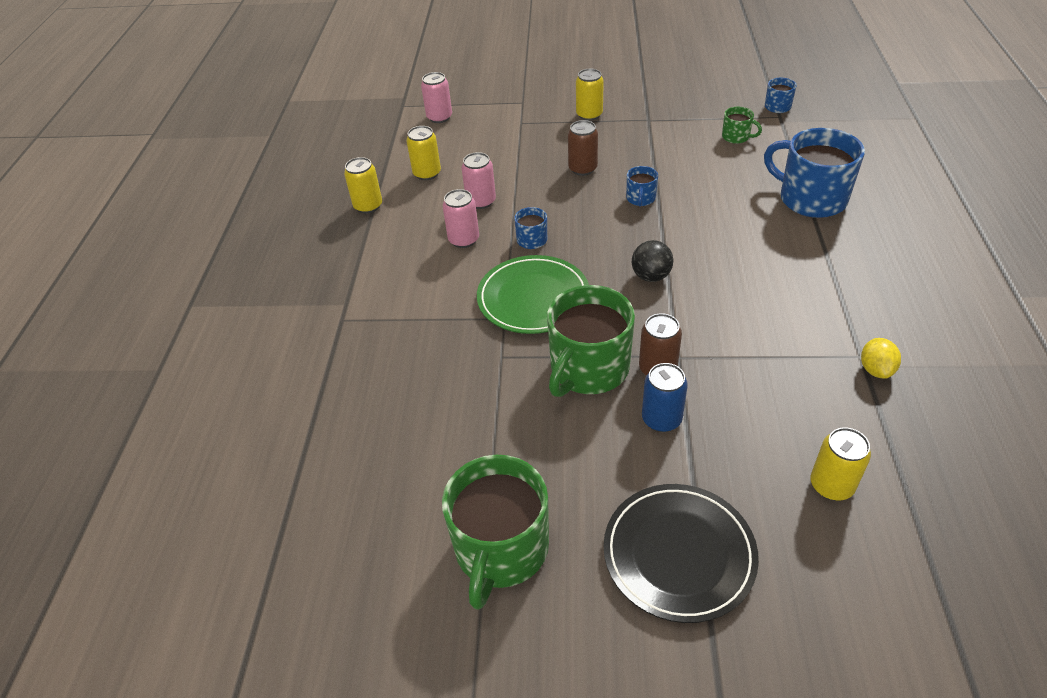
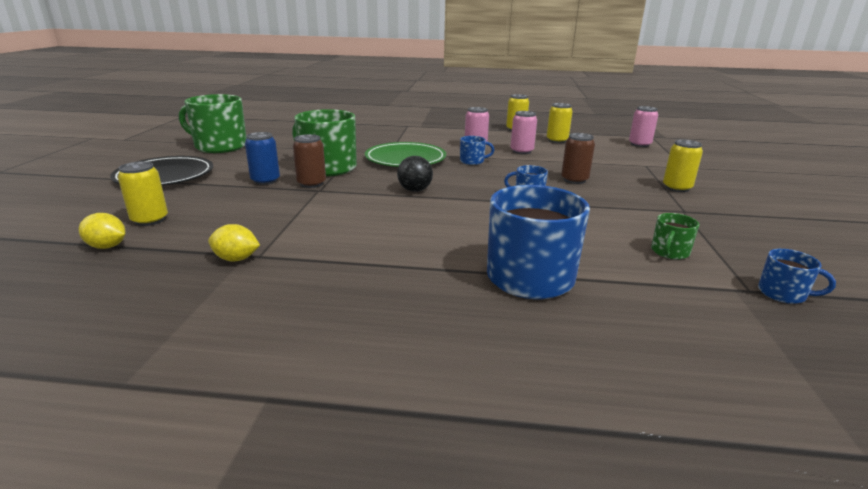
camera: 90 degrees right, 20 degrees down
none -> yellow lemon [79,213,126,249]

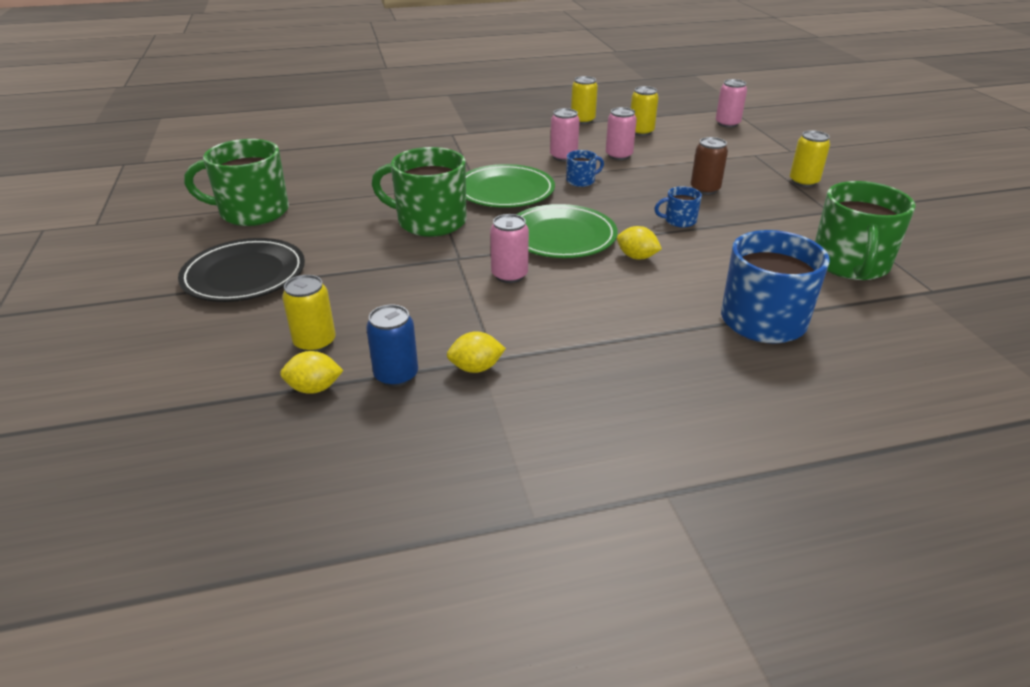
camera: 20 degrees left, 10 degrees up
blue can [245,132,280,185] -> blue can moved to [366,305,418,387]
brown can [293,134,326,188] -> none
black ball [397,156,433,192] -> green plate [516,204,618,258]
green mug [651,213,699,260] -> green mug [815,181,916,280], size x2.16
blue mug [758,249,836,304] -> none
none -> pink can [490,214,529,283]
none -> yellow lemon [617,226,662,260]

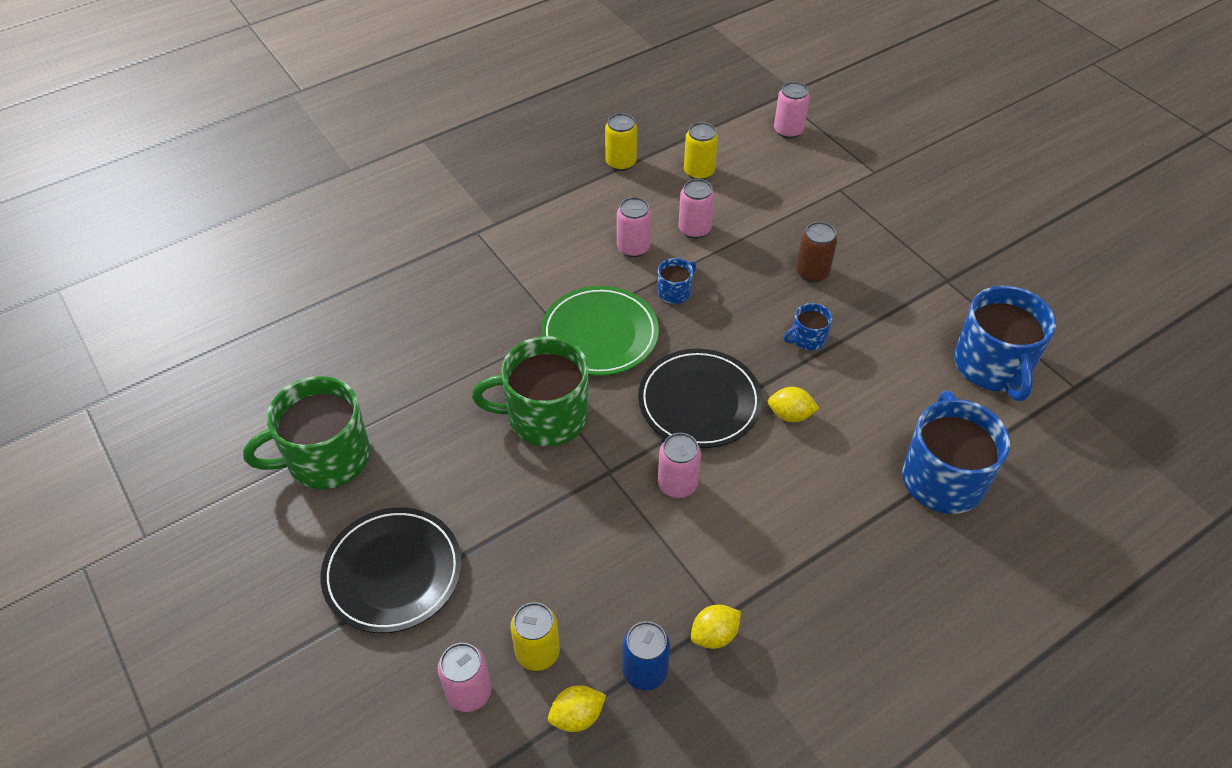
camera: 20 degrees left, 15 degrees up
green plate [516,204,618,258] -> black plate [638,349,762,448]
yellow can [790,130,830,187] -> none
green mug [815,181,916,280] -> blue mug [954,286,1056,401]
none -> pink can [438,643,491,712]

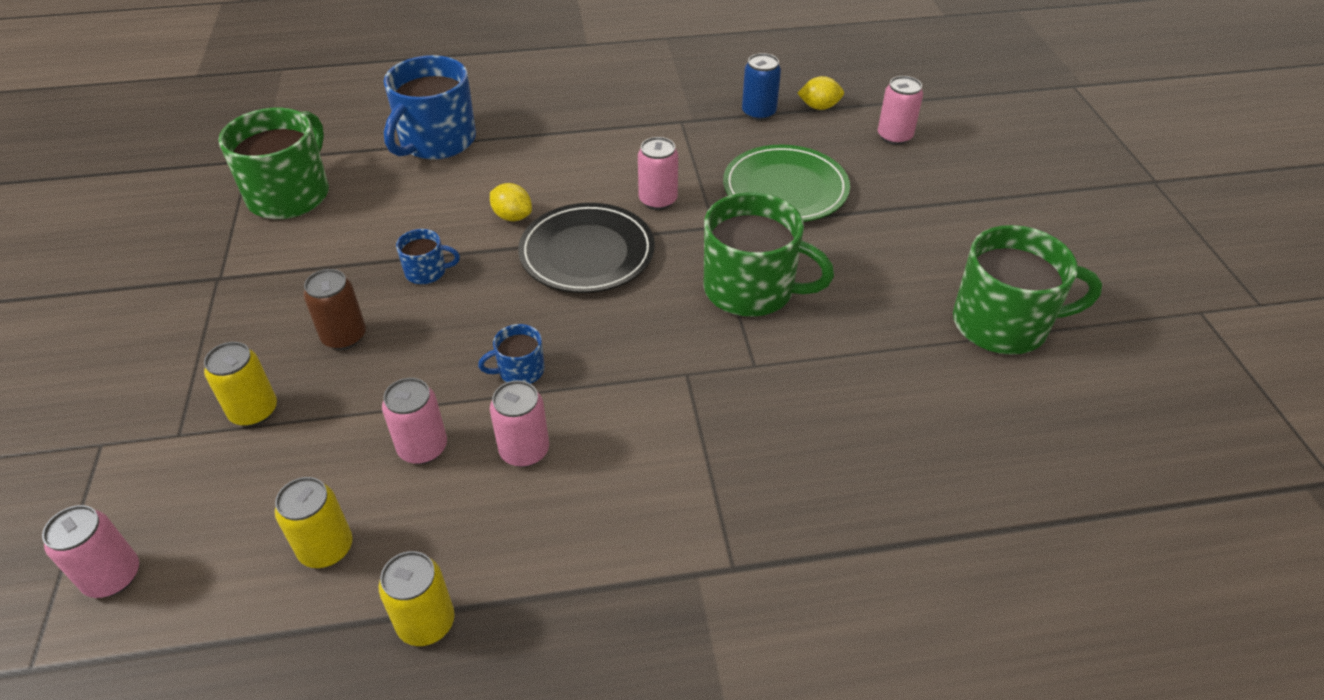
camera: 155 degrees left, 5 degrees down
black plate [321,507,462,633] -> none
yellow can [510,602,560,671] -> yellow can moved to [204,342,277,426]
green plate [541,286,659,376] -> green plate moved to [723,145,850,222]
yellow lemon [691,605,741,649] -> none
blue mug [954,286,1056,401] -> green mug [218,108,329,219]

